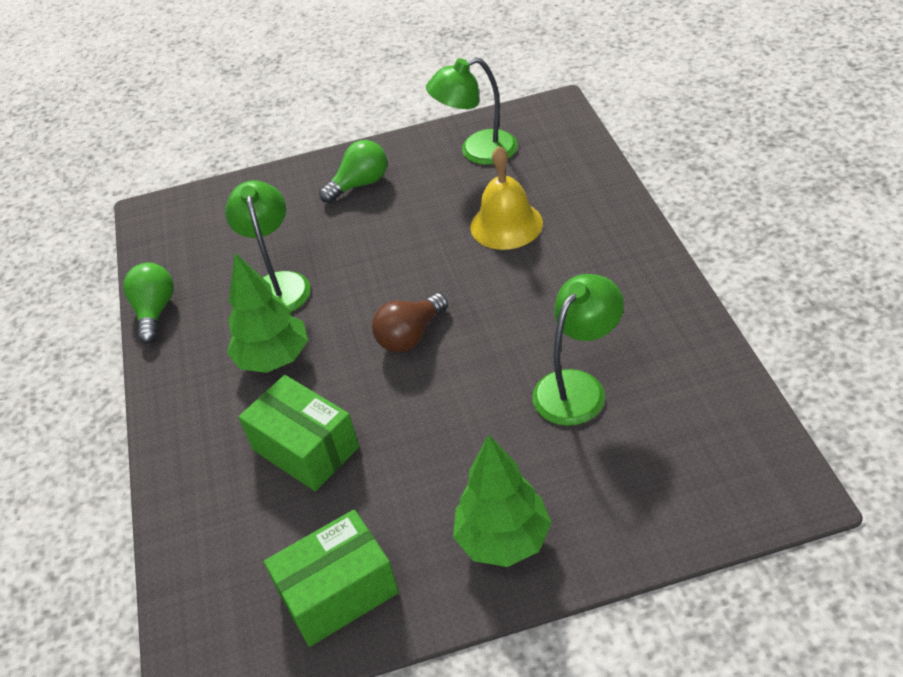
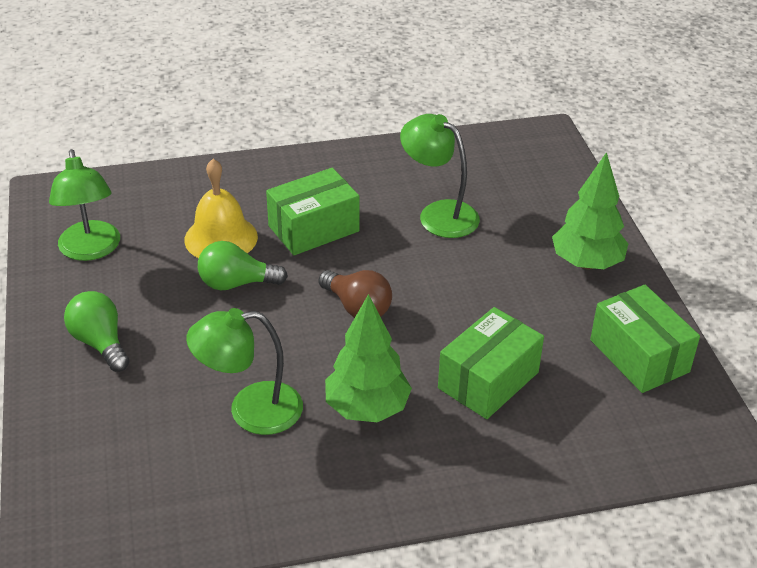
camera: 95 degrees left, 5 degrees down
green light bulb [123,263,174,344] -> green light bulb moved to [198,241,288,290]
none -> green box [266,168,360,255]

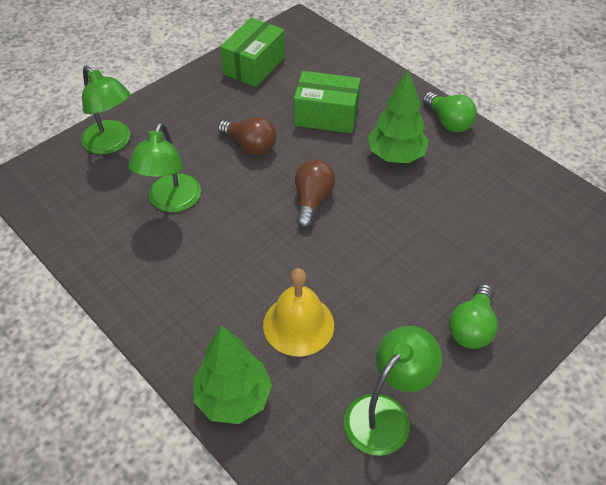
camera: 120 degrees left, 10 degrees up
green lamp [186,308,303,435] -> green lamp moved to [81,66,131,154]
green light bulb [198,241,288,290] -> green light bulb moved to [423,92,477,132]
green box [266,168,360,255] -> none
green tree [552,152,628,270] -> green tree moved to [193,325,272,424]
none -> brown light bulb [218,116,276,155]

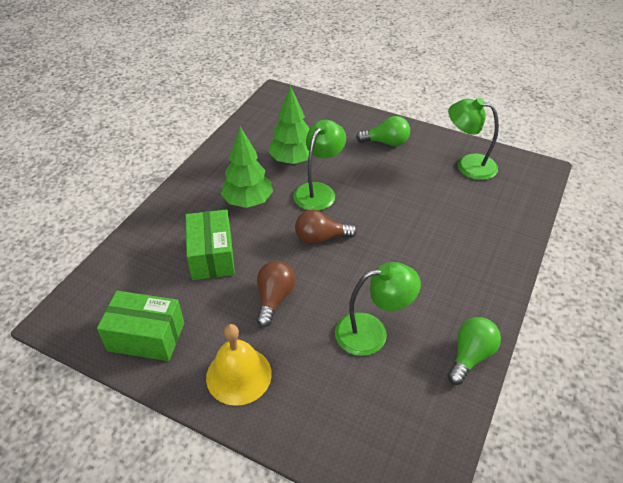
camera: 110 degrees left, 5 degrees down
green lamp [81,66,131,154] -> green lamp moved to [293,120,346,211]
green tree [193,325,272,424] -> green tree moved to [268,86,310,165]
yellow bell [263,268,334,357] -> yellow bell moved to [206,324,272,406]
green light bulb [423,92,477,132] -> green light bulb moved to [447,317,501,385]

